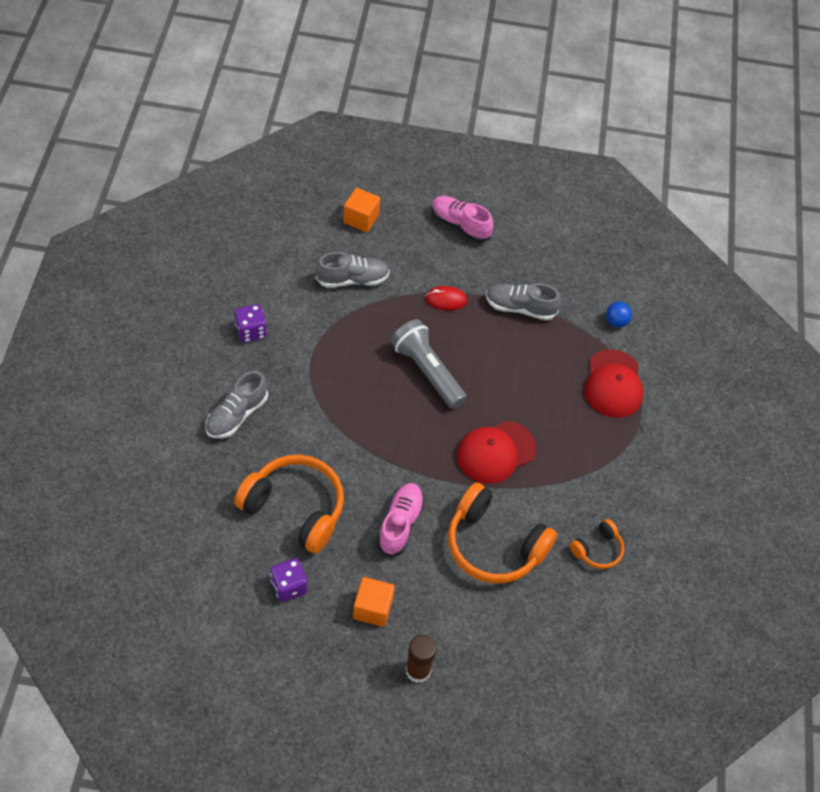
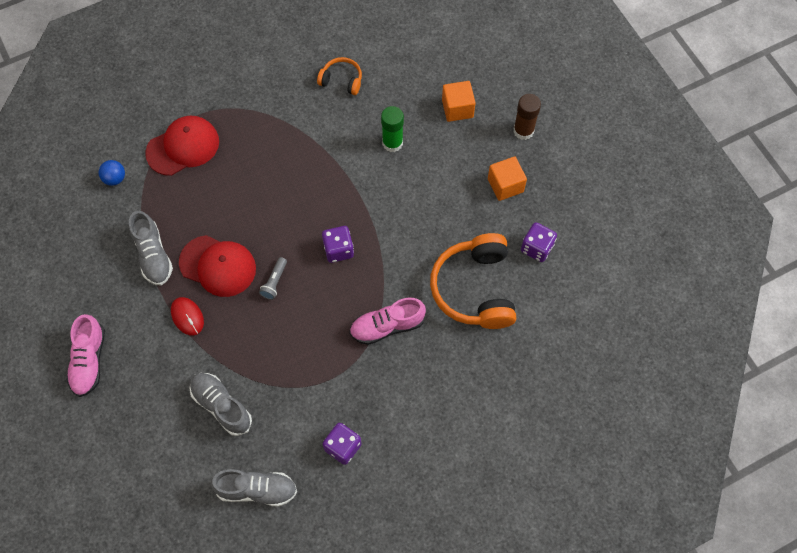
camera: 120 degrees left, 10 degrees up
grey shoe [205,371,268,438] -> grey shoe moved to [211,469,297,507]
orange cube [343,188,380,232] -> orange cube moved to [442,81,475,122]
pink shoe [377,483,425,557] -> pink shoe moved to [349,298,426,345]
grey flashlight [391,319,467,409] -> grey flashlight [259,257,287,300], size x0.46
orange headphones [448,482,557,584] -> green glue stick [381,106,404,152]
red cap [457,421,536,484] -> red cap moved to [179,235,256,297]
none -> purple dice [322,226,354,263]

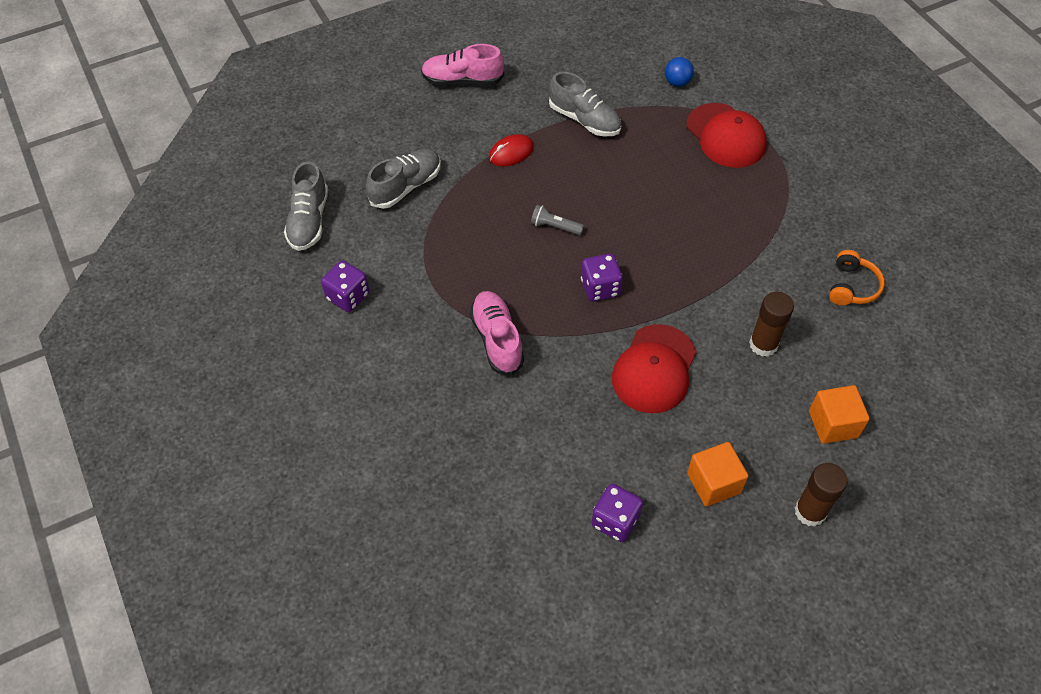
camera: 90 degrees right, 10 degrees down
grey shoe [129,211,173,285] -> grey shoe turned 120 degrees counterclockwise [549,72,621,137]
red cap [179,235,256,297] -> red cap moved to [612,324,697,413]
green glue stick [381,106,404,152] -> brown glue stick [749,292,794,357]
orange headphones [430,233,516,329] -> none

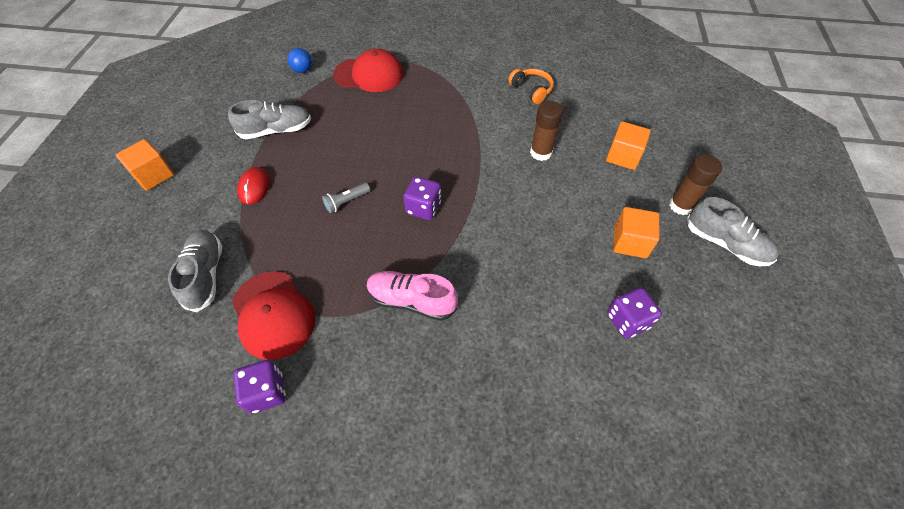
camera: 55 degrees left, 0 degrees up
grey shoe [284,161,328,251] -> grey shoe moved to [687,197,779,266]
pink shoe [421,44,504,85] -> orange cube [116,139,174,191]
red cap [612,324,697,413] -> red cap moved to [232,271,315,360]

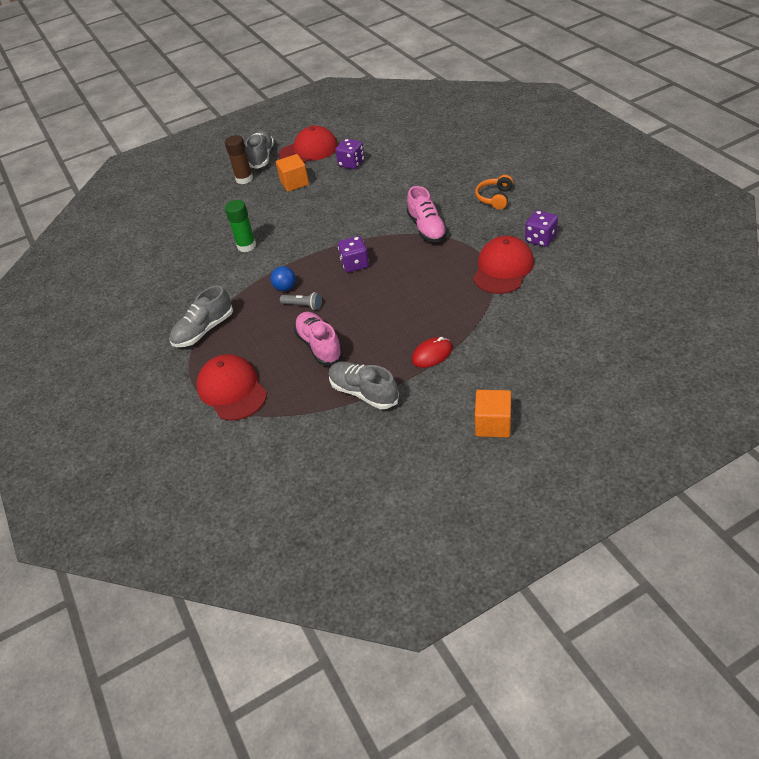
camera: 120 degrees left, 10 degrees down
grey shoe [168,230,222,312] -> grey shoe moved to [170,285,233,347]
blue ball [288,48,312,73] -> blue ball moved to [271,266,296,291]
grey flashlight [322,183,370,213] -> grey flashlight moved to [280,292,322,310]
orange headphones [508,69,554,104] -> orange headphones moved to [475,175,513,209]
brown glue stick [530,101,563,161] -> green glue stick [225,200,256,252]
orange cube [606,121,651,170] -> none
none -> red cap [279,126,338,163]
none -> pink shoe [294,312,343,366]

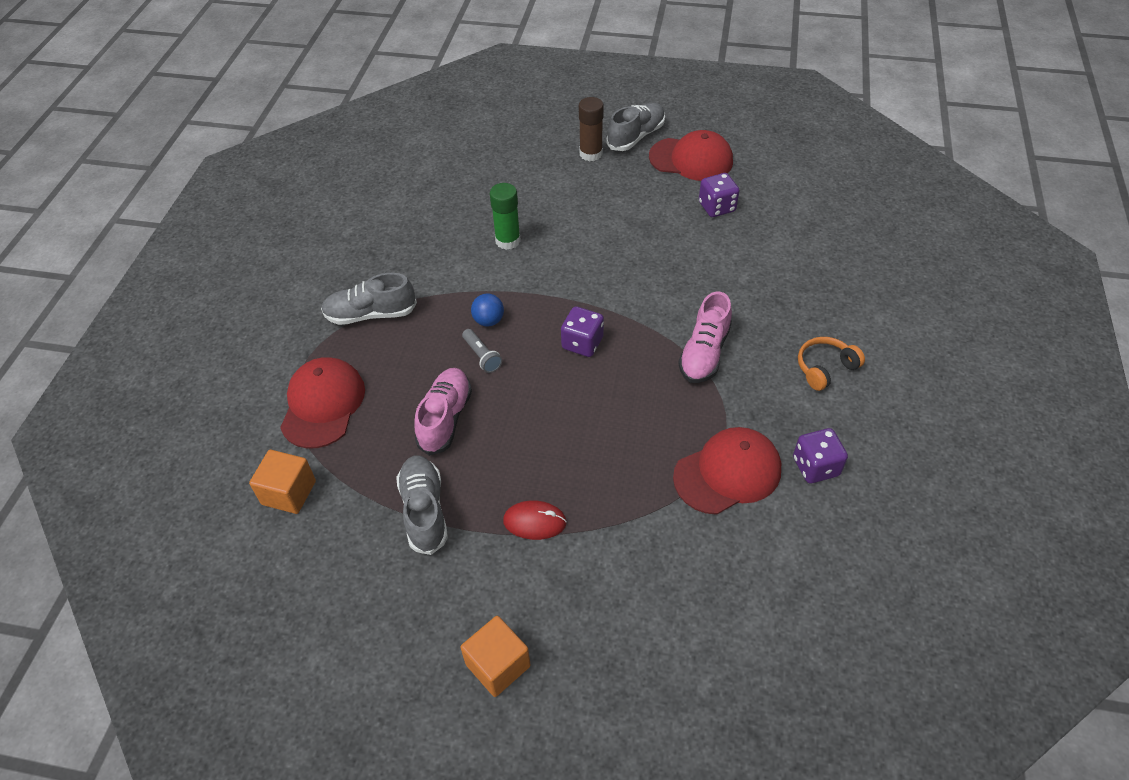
camera: 35 degrees right, 5 degrees up
orange cube [276,154,309,192] -> orange cube moved to [249,450,316,514]

